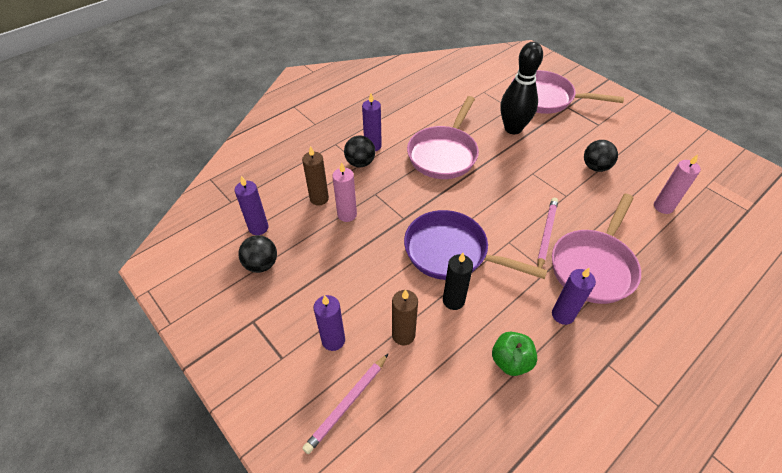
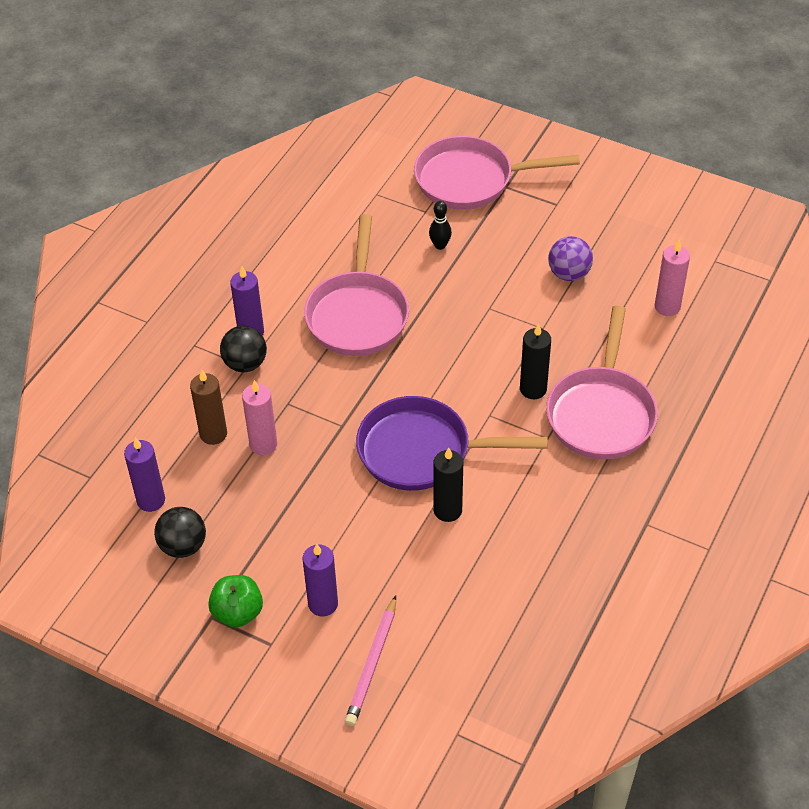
camera: 20 degrees left, 0 degrees up
brown candle [392,289,418,345] -> none
green apple [492,332,537,376] -> green apple moved to [208,575,263,628]
black bowling pin [500,42,543,134] -> black bowling pin [429,201,452,250], size x0.43
pink pencil [537,198,558,268] -> black candle [520,323,551,399]
purple candle [552,268,596,325] -> none
black ball [584,140,618,172] -> purple ball [548,236,593,281]

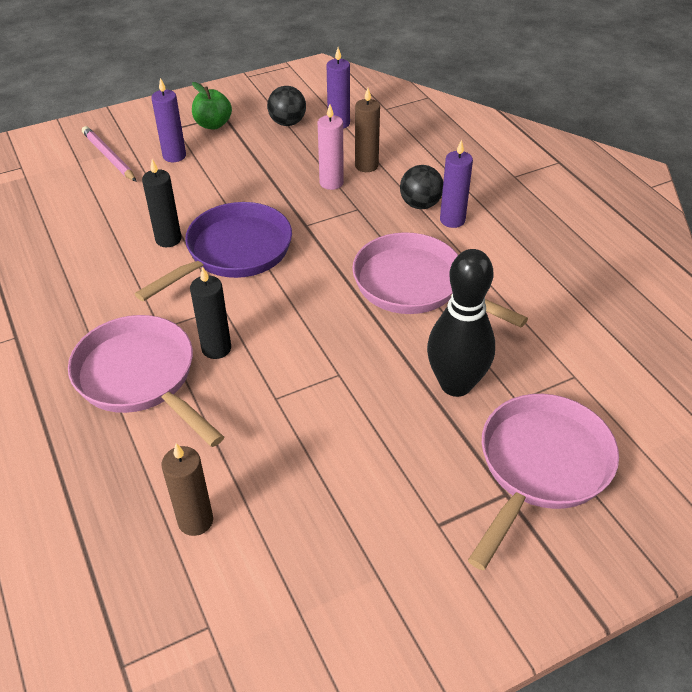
camera: 125 degrees right, 5 degrees down
black bowling pin [429,201,452,250] -> black bowling pin [427,249,495,397], size x2.33
purple ball [548,236,593,281] -> none
pink candle [655,240,690,316] -> brown candle [161,443,213,536]

